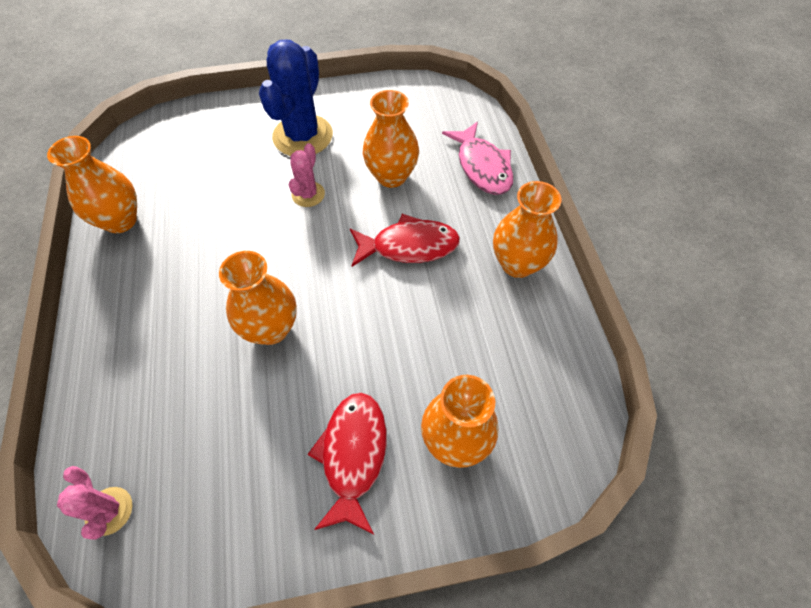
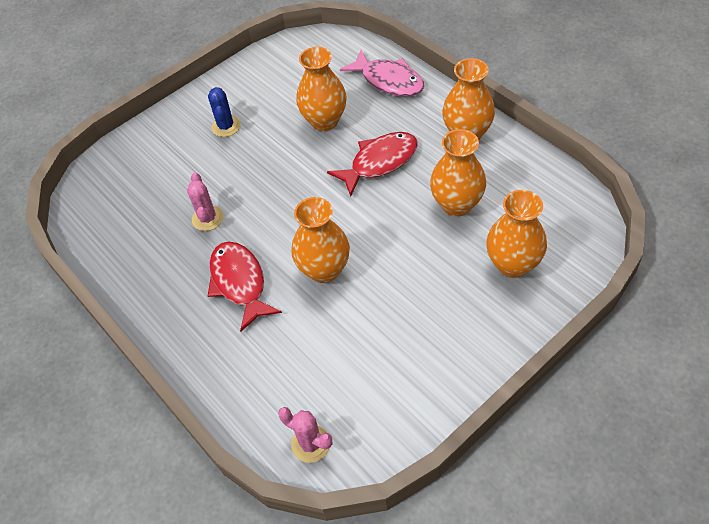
camera: 25 degrees left, 5 degrees down
orange vase [47,136,137,233] -> orange vase moved to [430,129,486,216]
blue cactus [259,40,333,156] -> blue cactus [208,87,240,137], size x0.51
pink cactus [289,143,325,207] -> pink cactus moved to [187,173,223,231]
red fish [307,393,387,535] -> red fish moved to [208,242,282,331]

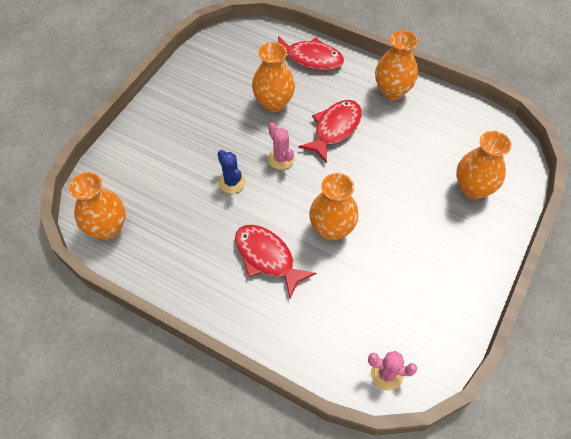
camera: 25 degrees left, 5 degrees up
pink cactus [187,173,223,231] -> pink cactus moved to [268,122,295,169]
blue cactus [208,87,240,137] -> blue cactus moved to [218,150,245,193]
pink fish [340,50,424,97] -> red fish [278,36,344,70]
orange vase [430,129,486,216] -> orange vase moved to [69,172,126,240]

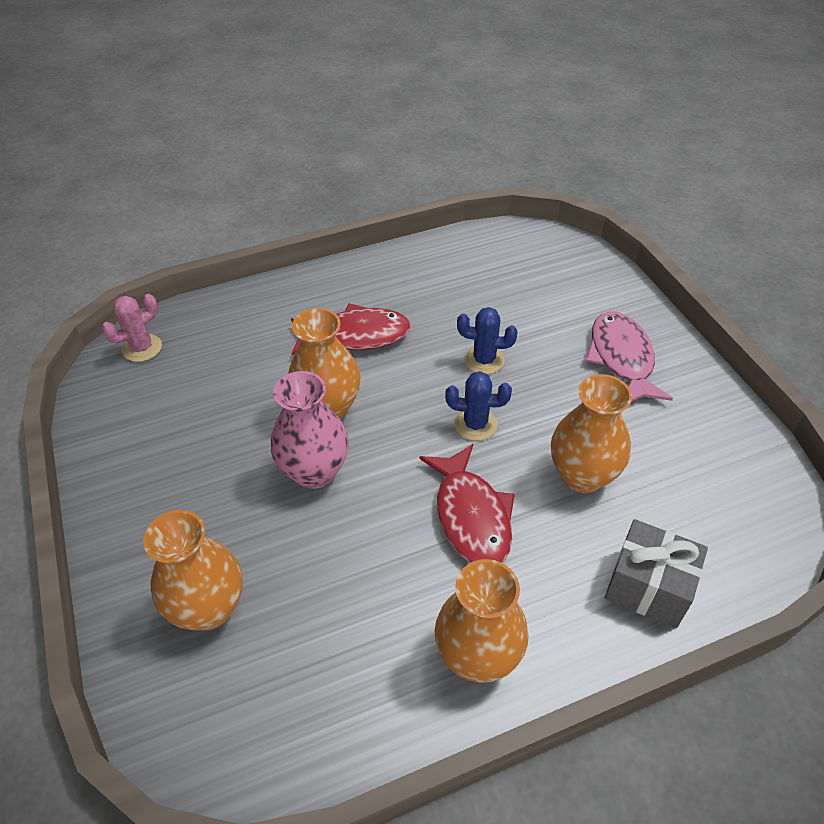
camera: 130 degrees right, 10 degrees down
orange vase [69,172,126,240] -> none
pink cactus [268,122,295,169] -> blue cactus [445,371,512,441]
red fish [278,36,344,70] -> grey gift [605,519,708,628]
none -> pink vase [271,371,349,489]
none -> pink fish [586,311,673,401]

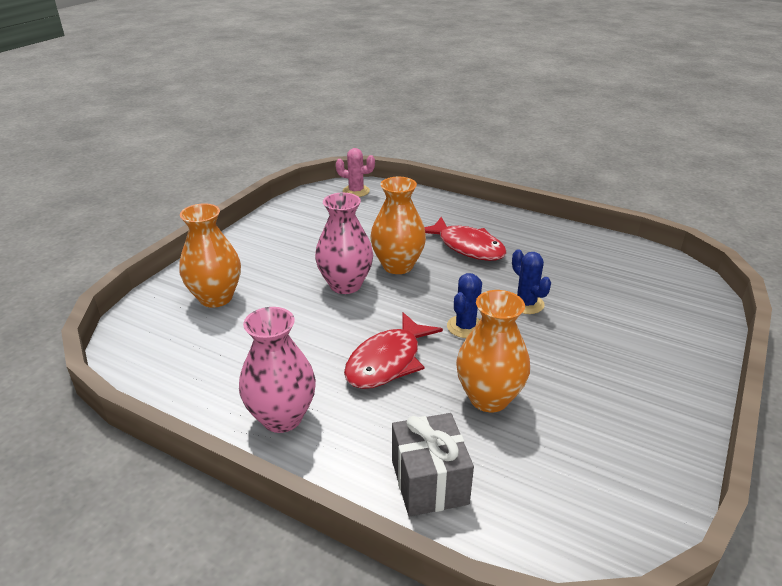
camera: 50 degrees right, 15 degrees down
orange vase [434,559,529,683] -> pink vase [239,307,316,433]
blue cactus [445,371,512,441] -> blue cactus turned 60 degrees clockwise [447,273,482,338]
pink fish [586,311,673,401] -> none

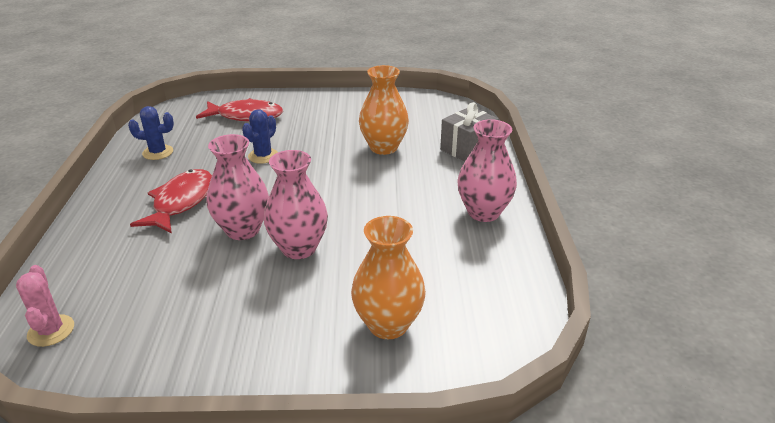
camera: 120 degrees left, 0 degrees up
red fish [344,312,443,389] -> red fish moved to [196,98,283,122]
orange vase [370,177,426,274] -> pink vase [207,134,269,240]
blue cactus [447,273,482,338] -> blue cactus moved to [128,106,174,160]

